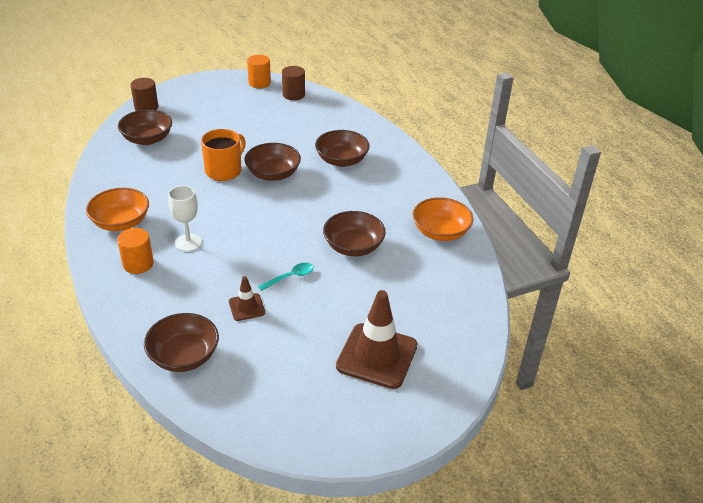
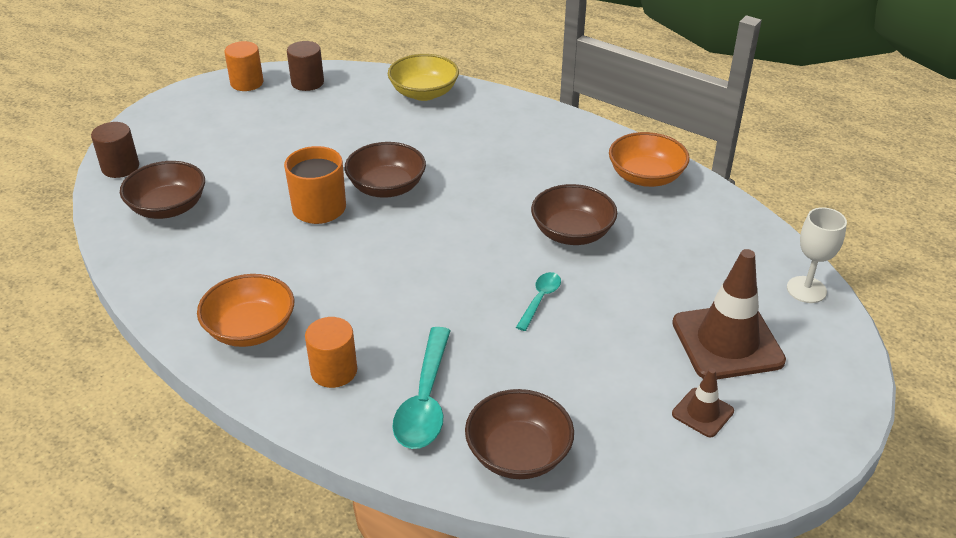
camera: 30 degrees left, 0 degrees up
white goblet [168,185,202,252] -> white goblet moved to [787,207,847,303]
brown traffic cone [229,276,265,321] -> brown traffic cone moved to [672,368,734,437]
brown bowl [315,130,370,167] -> none
none -> yellow bowl [388,54,459,101]
none -> turquoise spoon [392,327,451,449]

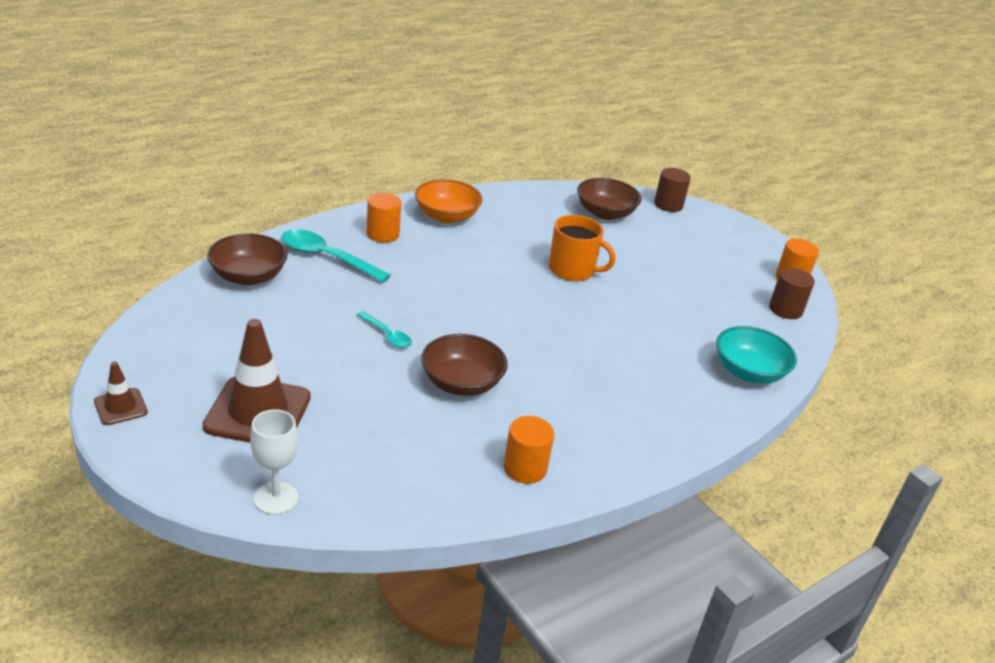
camera: 105 degrees right, 5 degrees down
brown bowl [345,142,426,198] -> none
yellow bowl [388,54,459,101] -> turquoise bowl [716,326,797,384]
orange bowl [609,132,690,187] -> orange cylinder [503,416,554,484]
brown traffic cone [672,368,734,437] -> brown traffic cone moved to [94,361,148,425]

